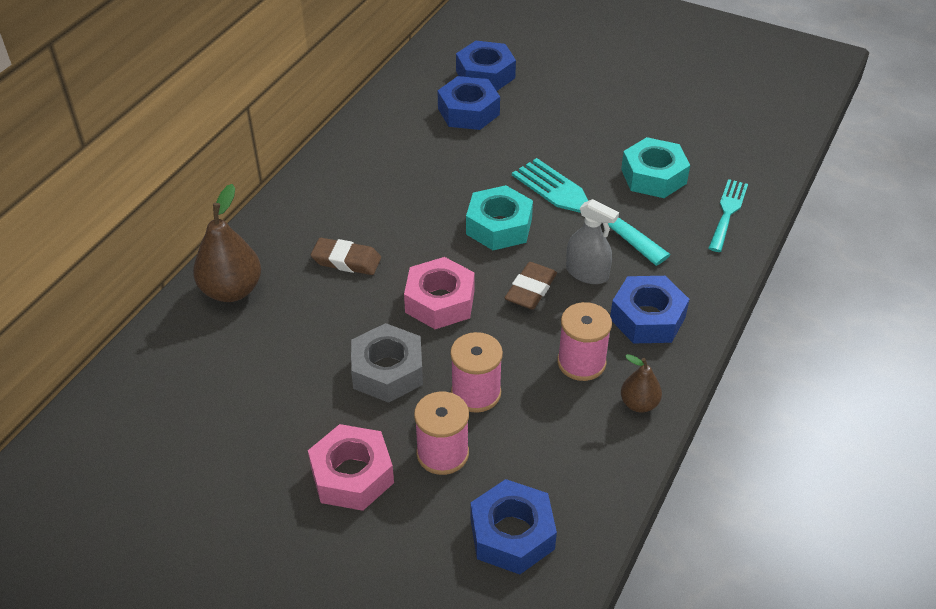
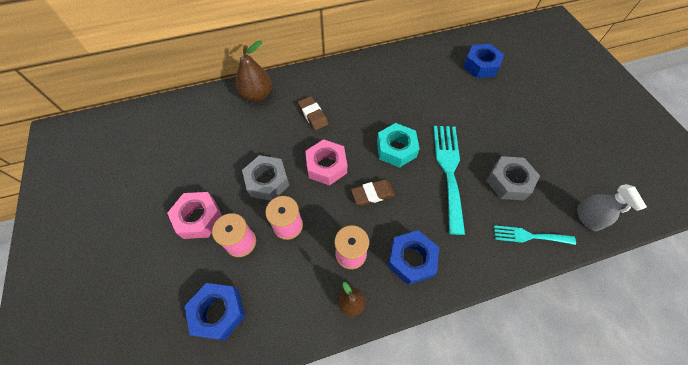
camera: 45 degrees right, 15 degrees up
blue nut [437,76,500,130] -> none
grey spray bottle [566,199,619,284] -> grey spray bottle moved to [577,184,647,231]
turquoise nut [621,137,690,198] -> grey nut [486,156,540,200]
turquoise fork [708,179,748,252] -> turquoise fork turned 150 degrees counterclockwise [494,225,576,245]

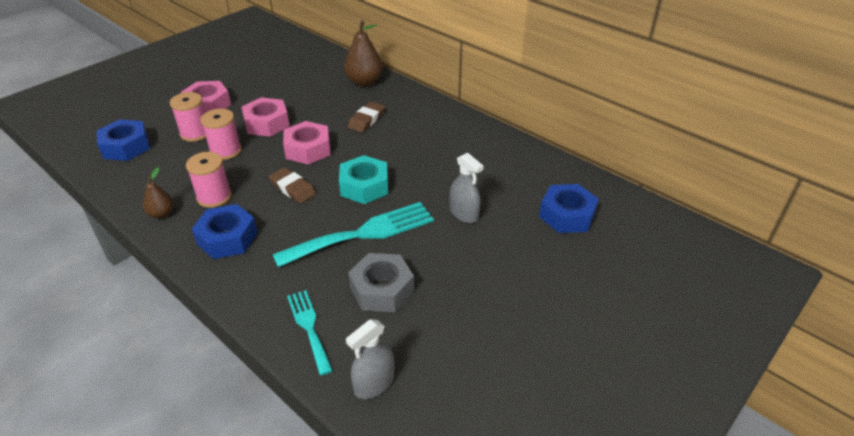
camera: 60 degrees right, 20 degrees down
grey nut [242,155,289,201] -> pink nut [242,97,289,137]
none -> grey spray bottle [450,152,484,223]

